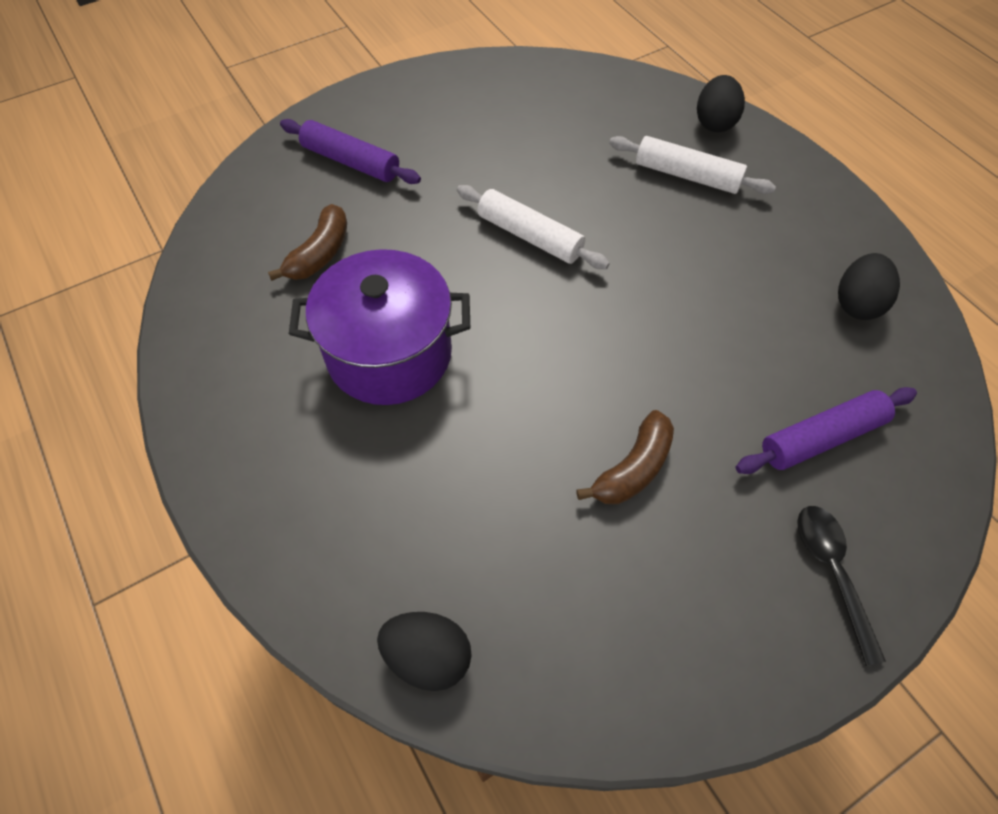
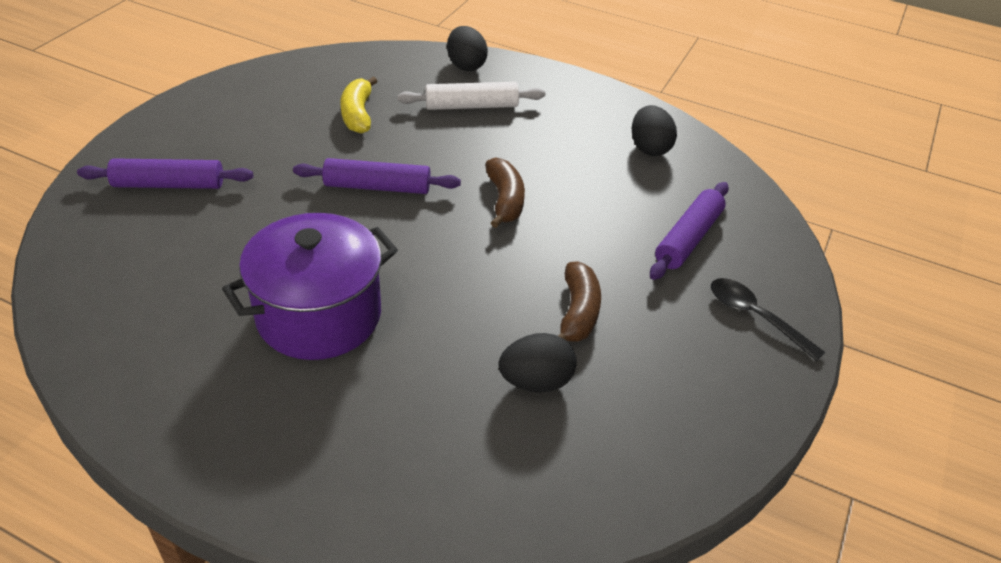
camera: 35 degrees left, 15 degrees down
brown banana [268,204,347,281] -> brown banana moved to [485,157,525,228]
black egg [377,612,472,691] -> black egg moved to [498,333,577,393]
white rolling pin [457,185,610,269] -> purple rolling pin [293,158,461,194]
none -> yellow banana [340,77,377,134]

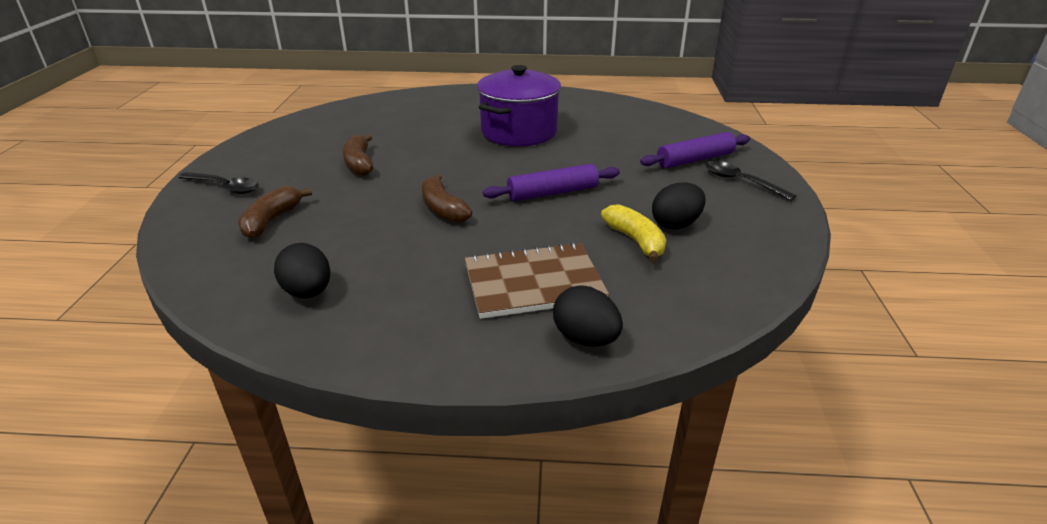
camera: 160 degrees right, 10 degrees down
white rolling pin [398,82,545,110] -> brown notebook [465,242,609,319]
black egg [498,333,577,393] -> black egg moved to [652,183,706,230]
purple rolling pin [650,182,729,280] -> brown banana [238,186,312,239]
none -> black spoon [705,161,797,201]

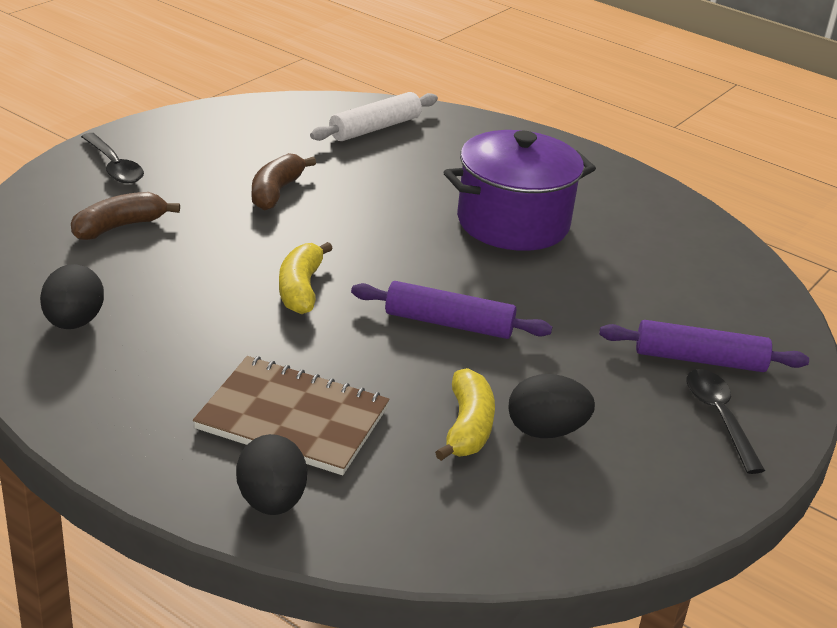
camera: 30 degrees right, 0 degrees up
brown banana [422,174,472,223] -> yellow banana [279,242,333,314]
none -> white rolling pin [310,92,438,141]

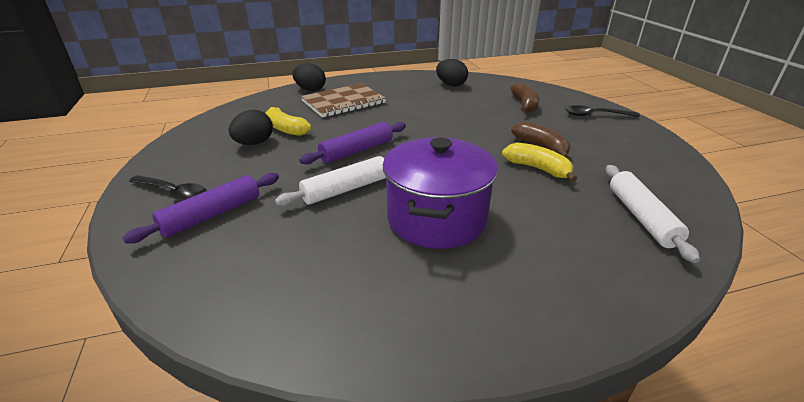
camera: 130 degrees right, 0 degrees up
yellow banana [279,242,333,314] -> yellow banana moved to [502,143,577,182]
none -> white rolling pin [275,156,386,206]

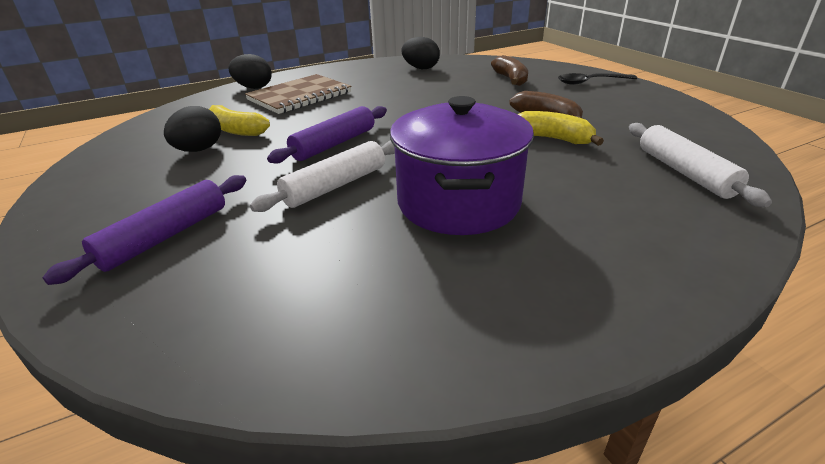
camera: 10 degrees left, 0 degrees up
black spoon [129,175,207,201] -> none

